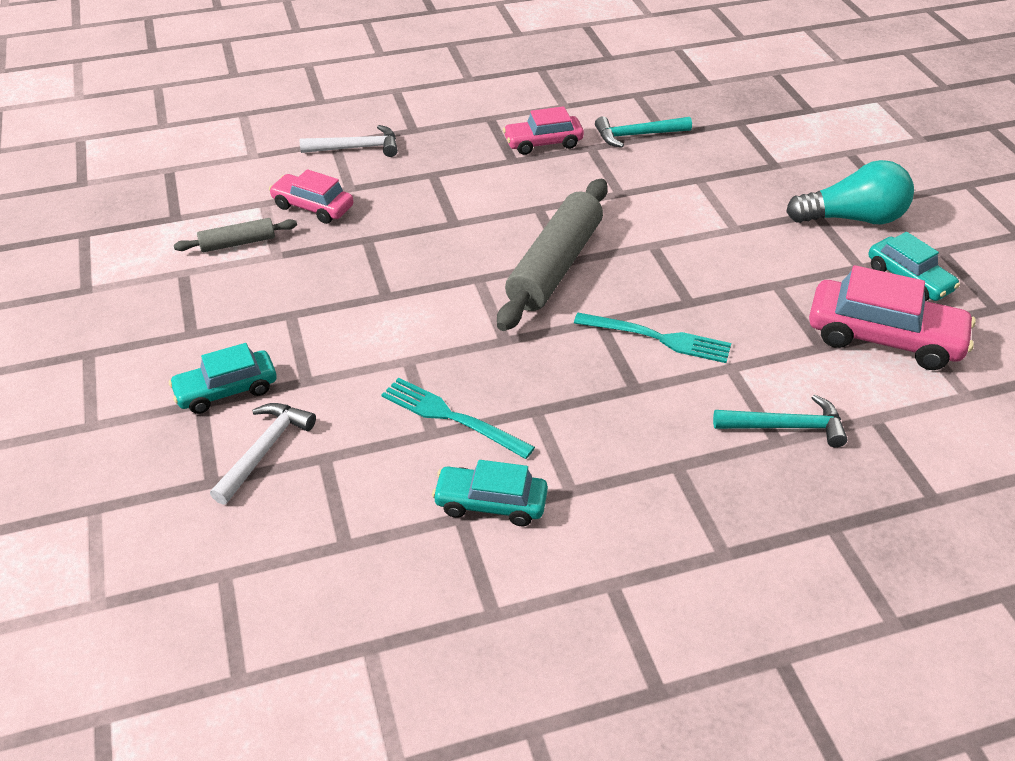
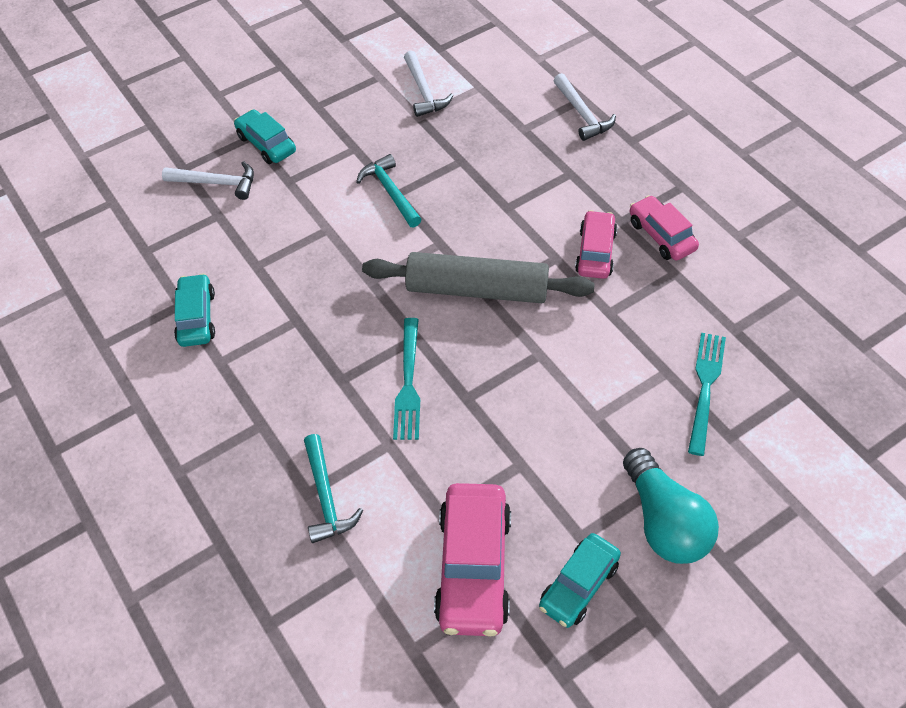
camera: 75 degrees right, 10 degrees up
grey rolling pin [174,218,297,252] -> white hammer [404,51,454,117]
pink car [269,169,354,224] -> pink car moved to [575,210,617,279]
turquoise fork [382,378,535,459] -> turquoise fork moved to [688,333,726,456]
turquoise hammer [595,116,692,148] -> turquoise hammer moved to [356,154,422,227]

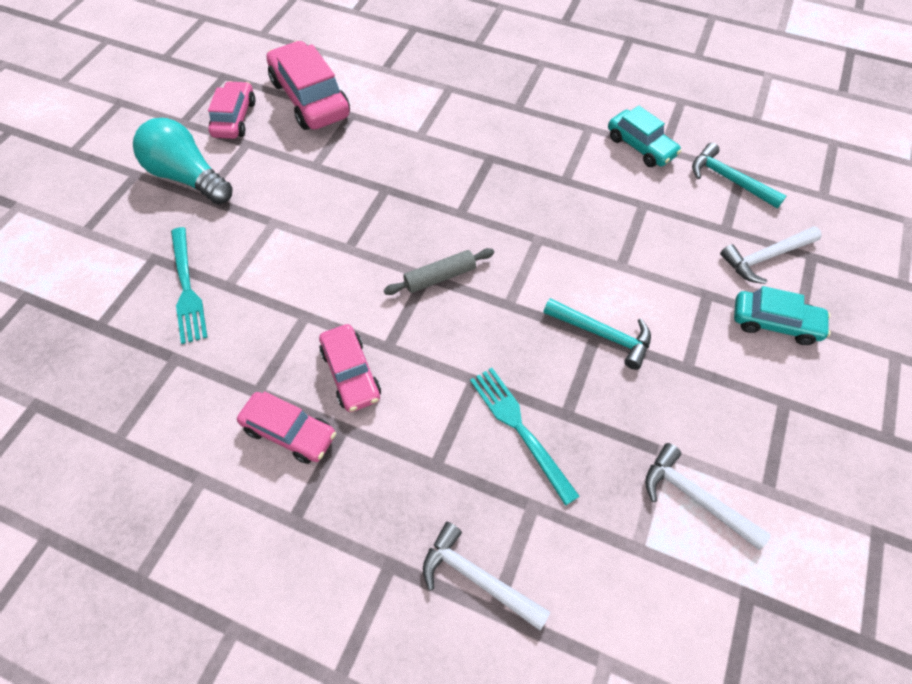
camera: 145 degrees right, 5 degrees up
turquoise hammer [304,434,363,543] -> turquoise hammer moved to [692,143,786,208]
grey rolling pin [362,252,595,303] -> grey rolling pin [384,248,494,295], size x0.50
turquoise fork [393,318,420,440] -> turquoise fork moved to [470,368,580,506]
turquoise car [539,533,621,628] -> pink car [208,81,255,139]

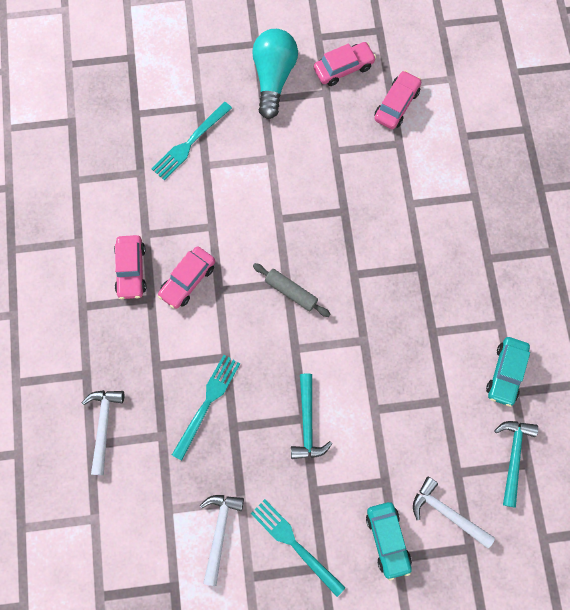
camera: 60 degrees right, 15 degrees up
pink car [267,41,350,130] -> pink car [374,70,421,130], size x0.62
none -> turquoise fork [251,499,346,597]

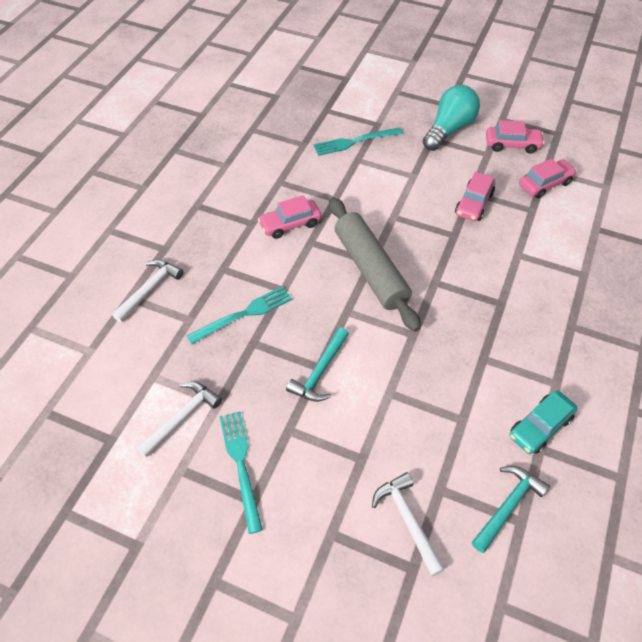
camera: 30 degrees right, 20 degrees down
pink car [114,235,146,299] -> pink car moved to [455,172,495,221]
grey rolling pin [253,263,330,317] -> grey rolling pin [329,197,421,332], size x2.01
turquoise car [366,502,412,581] -> none

